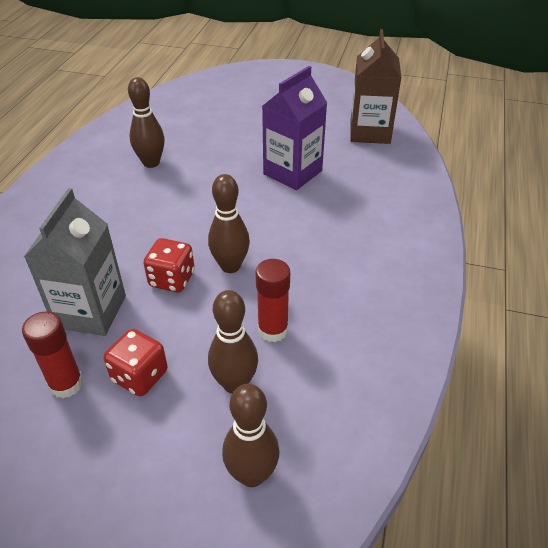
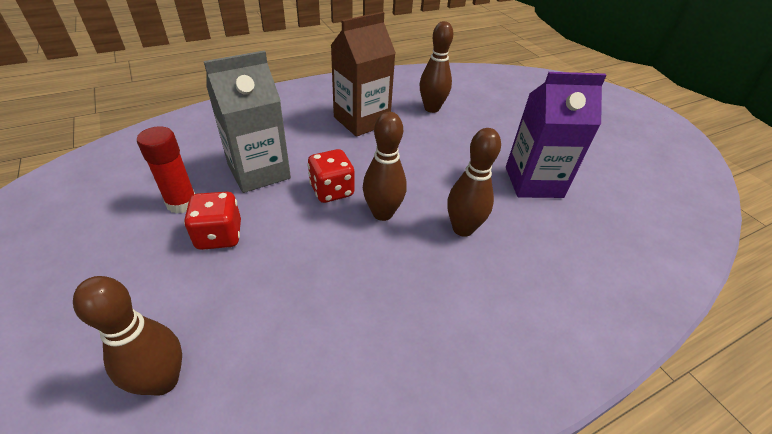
camera: 45 degrees right, 0 degrees up
brown bowling pin [208,290,258,394] -> brown bowling pin moved to [447,128,501,237]
red glue stick [256,259,290,342] -> none
brown carton [350,29,401,144] -> brown carton moved to [330,12,396,137]

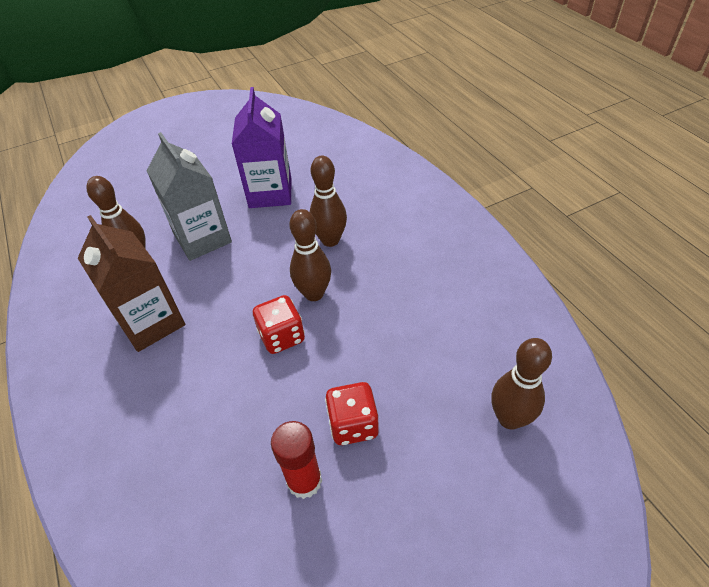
camera: 85 degrees left, 5 degrees up
grey carton [204,50,291,193] -> grey carton moved to [147,132,232,261]

